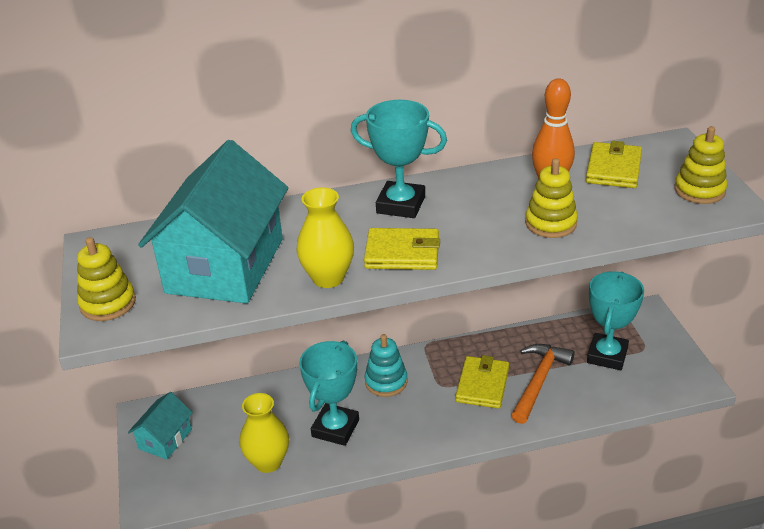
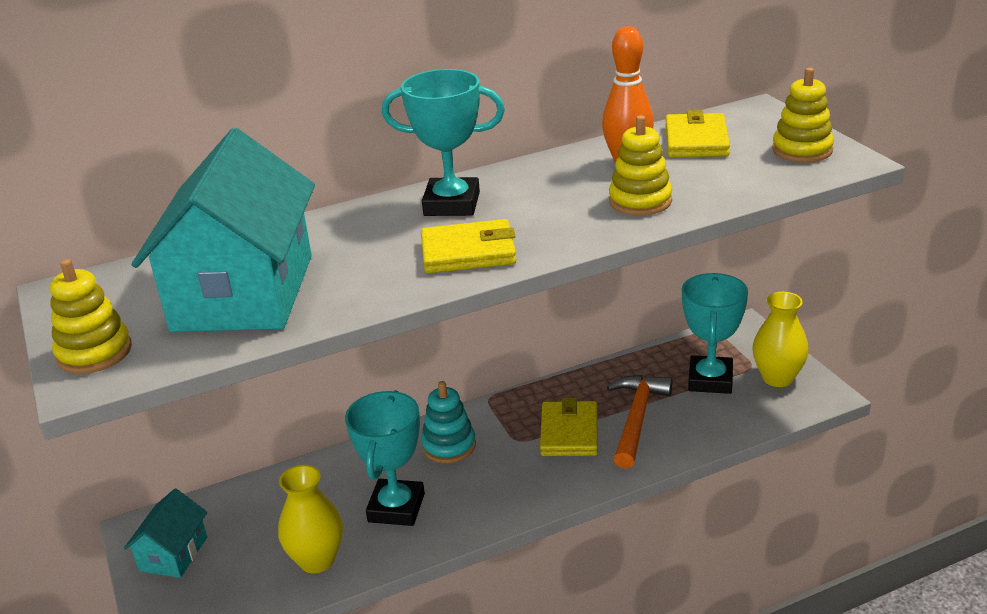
camera: 10 degrees left, 5 degrees down
yellow vase [296,187,354,288] -> yellow vase moved to [752,292,809,387]

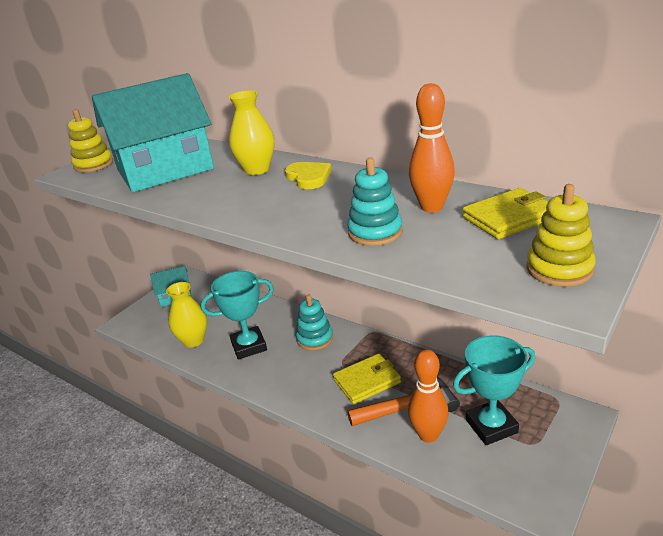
camera: 60 degrees right, 0 degrees up
turquoise trophy [382,69,505,216] -> yellow heart [285,162,332,189]
yellow wallet [421,219,516,273] -> none
yellow stacking toy [609,115,672,216] -> turquoise stacking toy [347,158,403,246]
yellow vase [752,292,809,387] -> yellow vase moved to [229,90,274,175]
none -> orange bowling pin [408,349,448,443]

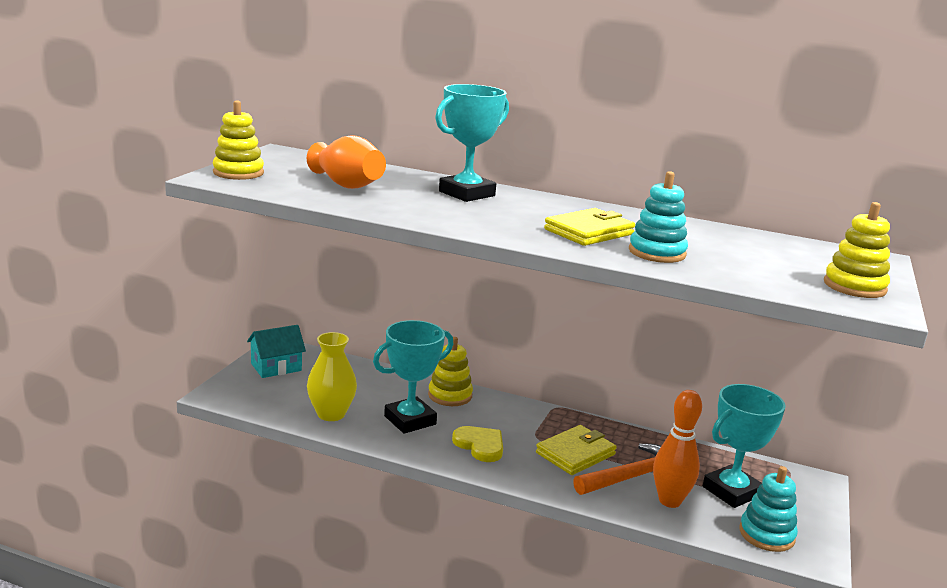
camera: 20 degrees left, 10 degrees down
turquoise house [92,73,214,192] -> orange vase [307,135,386,189]
yellow vase [229,90,274,175] -> turquoise trophy [435,84,509,202]
yellow heart [285,162,332,189] -> yellow heart moved to [452,426,503,462]
turquoise stacking toy [296,294,333,351] -> turquoise stacking toy moved to [739,466,798,552]
orange bowling pin [409,83,455,212] -> none
yellow wallet [463,188,548,239] -> yellow wallet moved to [544,208,635,246]
none -> yellow stacking toy [428,337,473,406]

